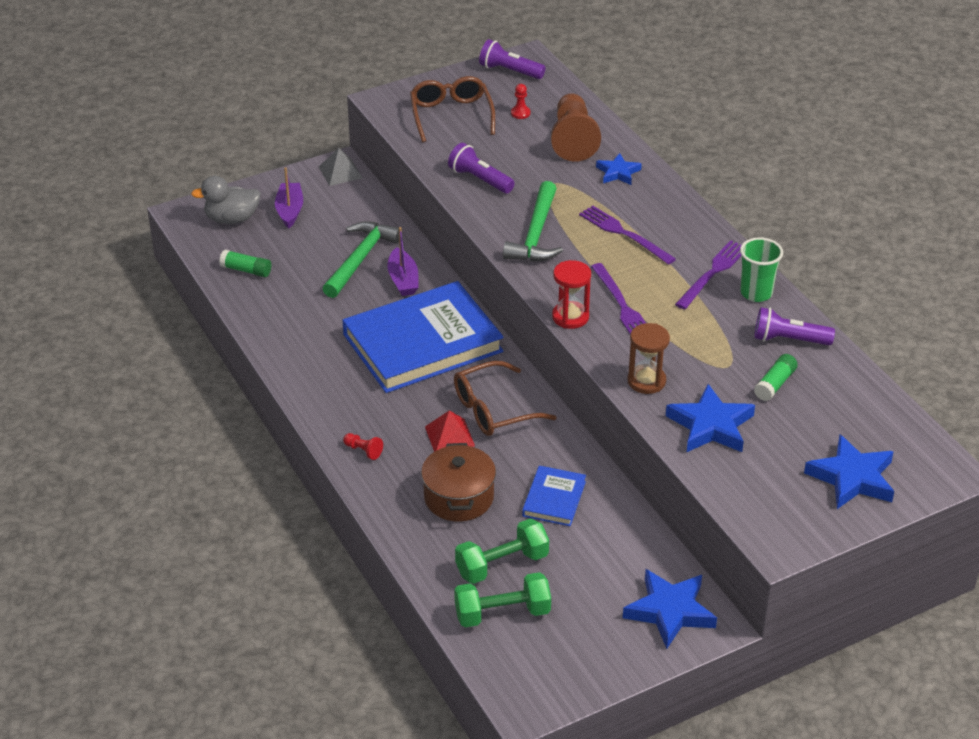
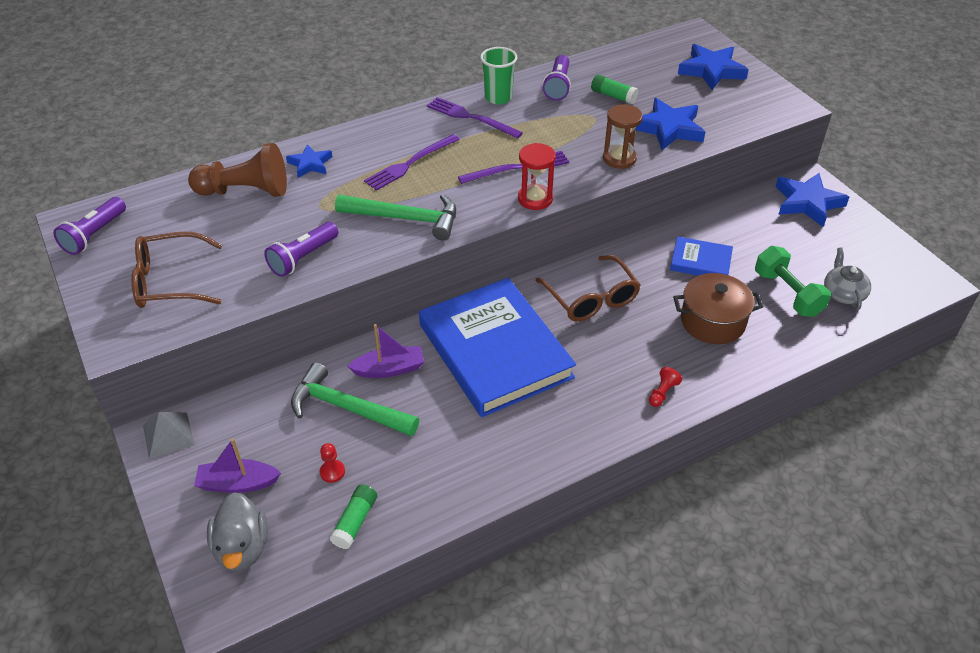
camera: 90 degrees left, 5 degrees up
red pyramid [425,410,475,452] -> none
green dumbbell [454,572,551,628] -> grey teapot [824,247,871,311]
red pawn [511,84,530,119] -> red pawn moved to [320,443,345,483]

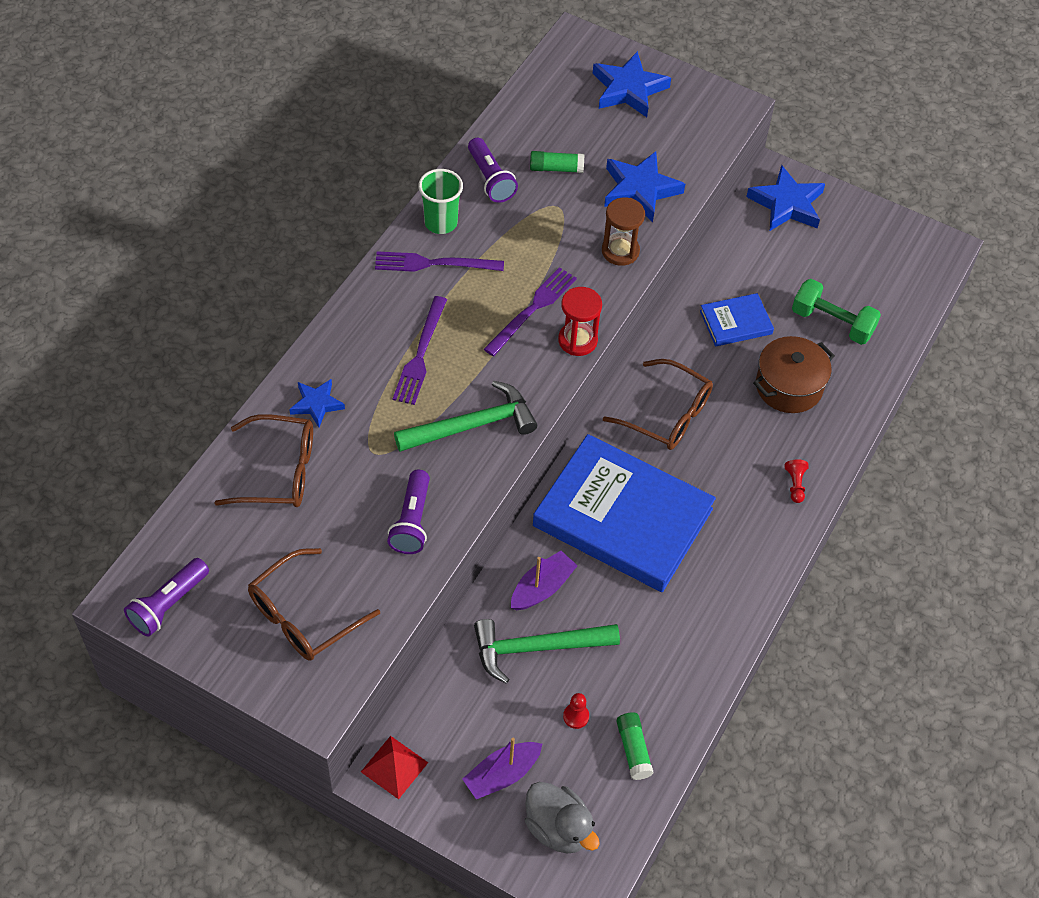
camera: 35 degrees left, 10 degrees up
purple flashlight [53,197,126,255] -> purple flashlight turned 45 degrees clockwise [124,558,209,637]
grey pyramid [143,412,195,459] -> red pyramid [361,736,428,799]
brown pawn [188,143,287,197] -> brown glasses [215,414,313,507]
grey teapot [824,247,871,311] -> none

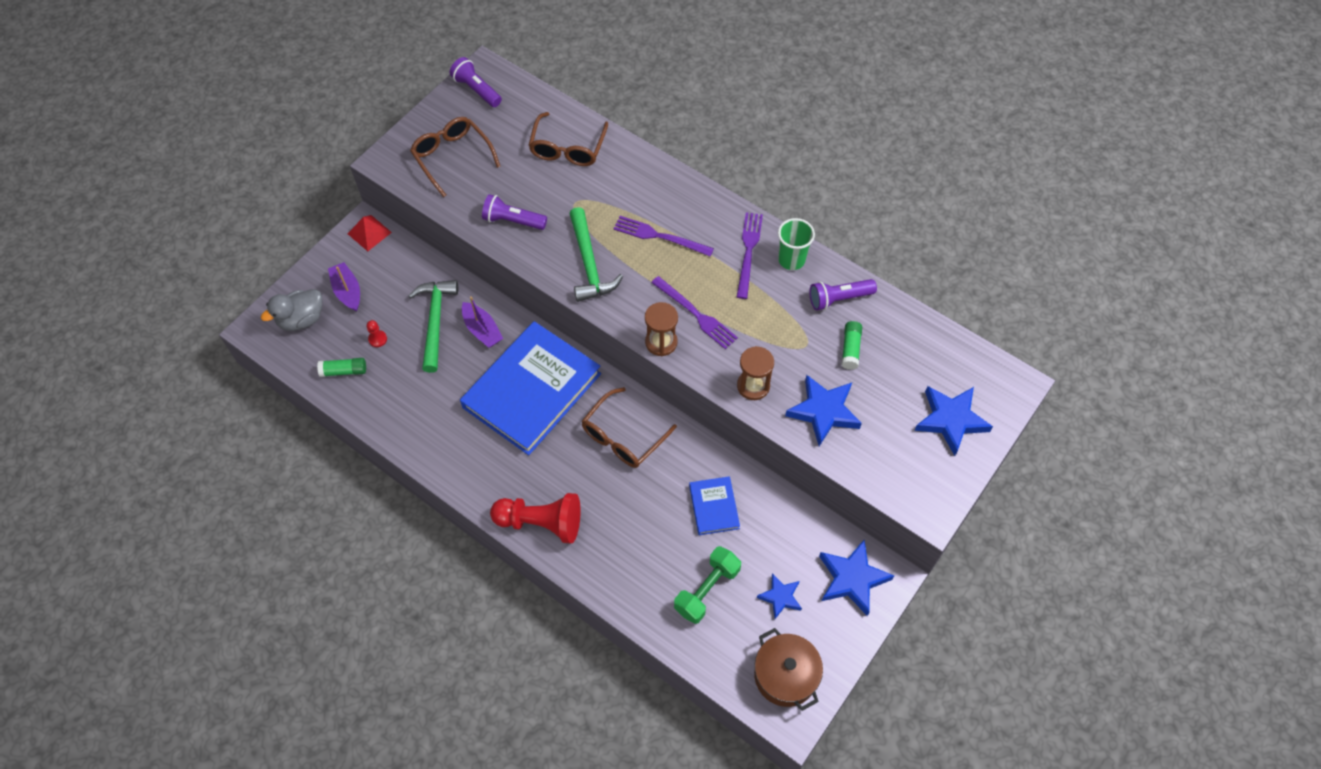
camera: 100 degrees right, 5 degrees up
blue star [289,379,345,427] -> blue star moved to [757,573,802,619]
red hourglass [558,287,602,356] -> brown hourglass [645,302,678,356]
brown pot [753,336,835,413] -> brown pot moved to [754,628,823,711]
red pawn [785,459,809,503] -> red pawn [490,493,581,543], size x2.46

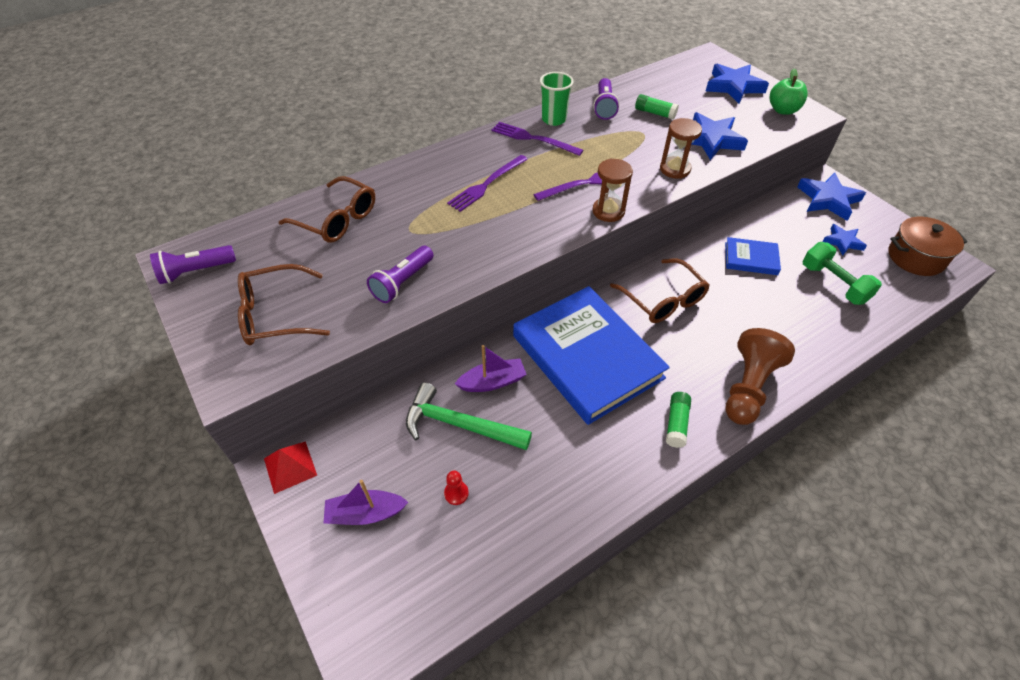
camera: 70 degrees left, 10 degrees down
grey duck [261,289,322,331] -> none
green glue stick [317,358,366,377] -> green glue stick moved to [666,392,691,448]
red pawn [490,493,581,543] -> brown pawn [725,328,795,425]
green hammer [569,207,623,302] -> none
none -> green apple [769,68,808,115]

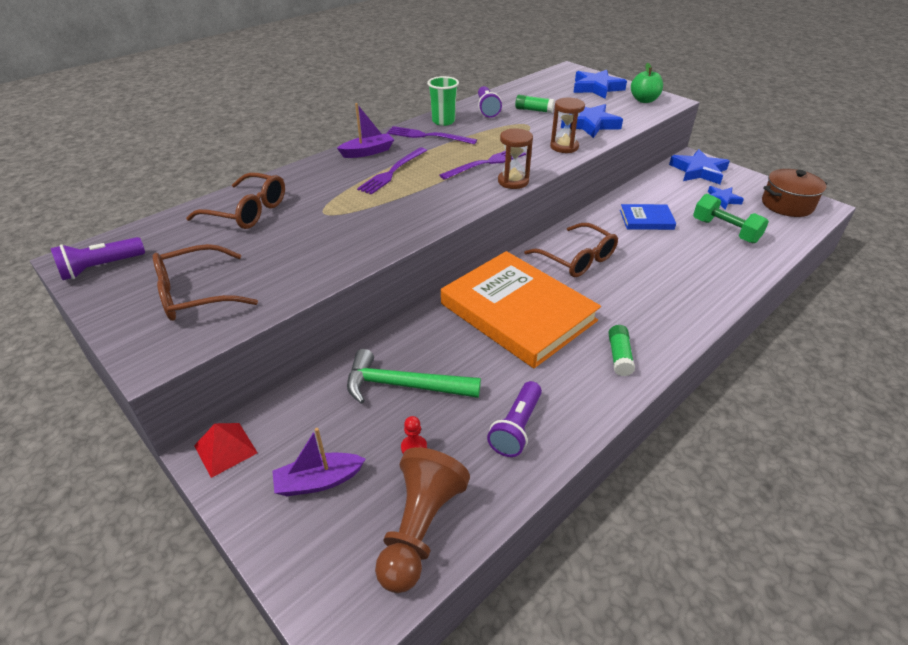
camera: 10 degrees left, 10 degrees down
purple flashlight [367,246,434,303] -> purple flashlight moved to [487,381,542,457]
purple boat [455,345,527,392] -> purple boat moved to [337,103,394,158]
blue book [513,286,670,425] -> orange book [441,251,601,368]
brown pawn [725,328,795,425] -> brown pawn moved to [375,447,470,593]

